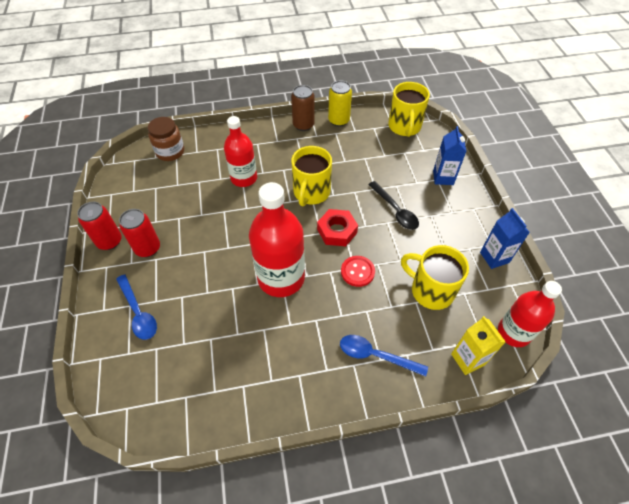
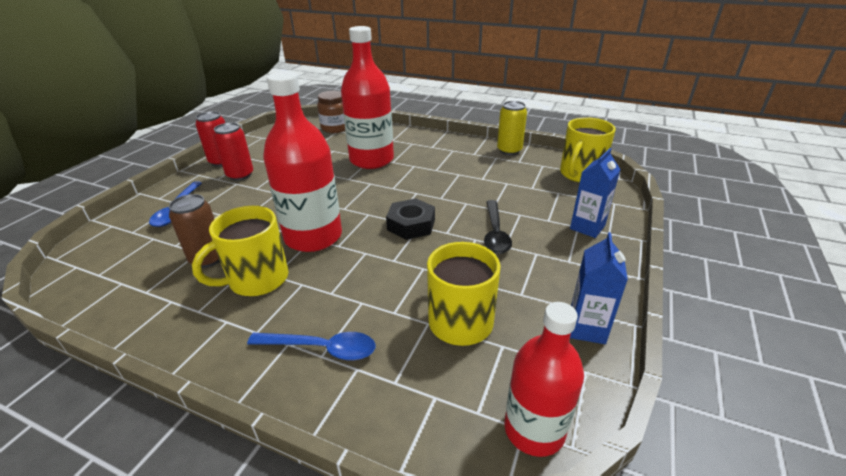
camera: 35 degrees right, 20 degrees down
red bottle [224,116,257,187] -> red bottle [341,26,394,169], size x1.53
brown can [291,85,314,131] -> brown can moved to [169,194,220,268]
yellow mug [291,146,332,206] -> yellow mug moved to [192,206,289,296]
red nut [317,209,358,246] -> black nut [386,198,435,240]
blue spoon [340,335,428,377] -> blue spoon turned 135 degrees clockwise [247,332,375,361]
red button [341,256,375,287] -> none
yellow carton [451,316,506,375] -> none

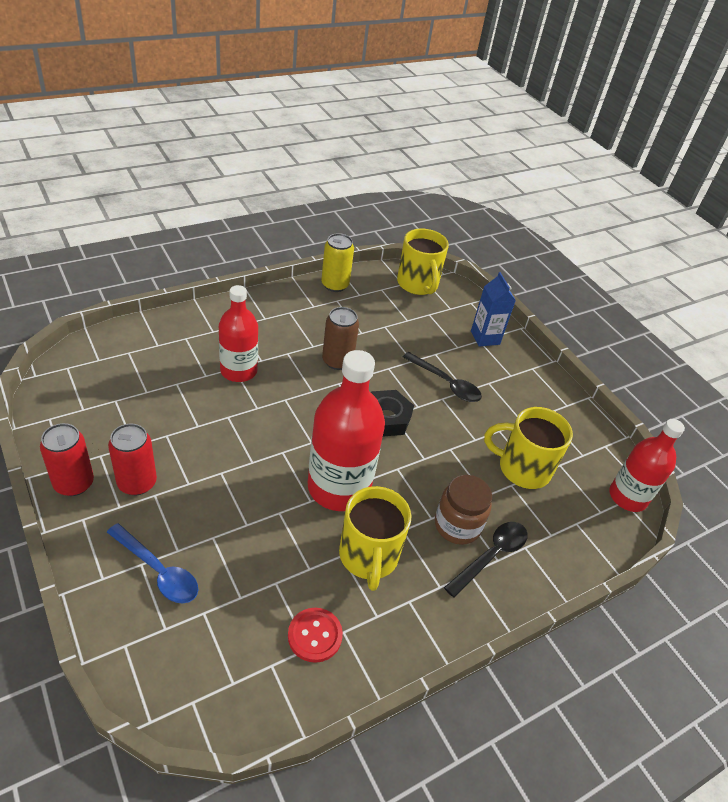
camera: 60 degrees left, 10 degrees up
brown can [169,194,220,268] -> brown can moved to [322,307,359,370]
blue spoon [247,332,375,361] -> black spoon [444,522,528,598]
brown jar [317,91,345,133] -> brown jar moved to [435,475,492,545]
red bottle [341,26,394,169] -> red bottle [219,285,258,382], size x0.65
blue carton [570,232,628,344] -> none
none -> red button [288,608,343,663]

